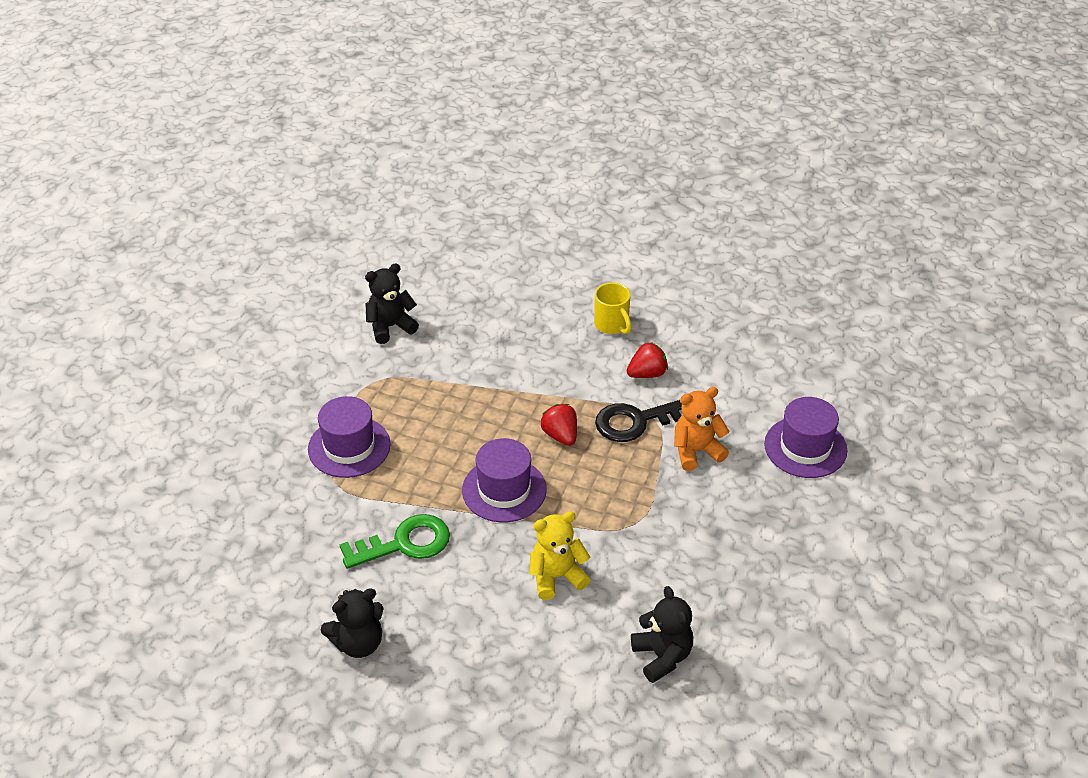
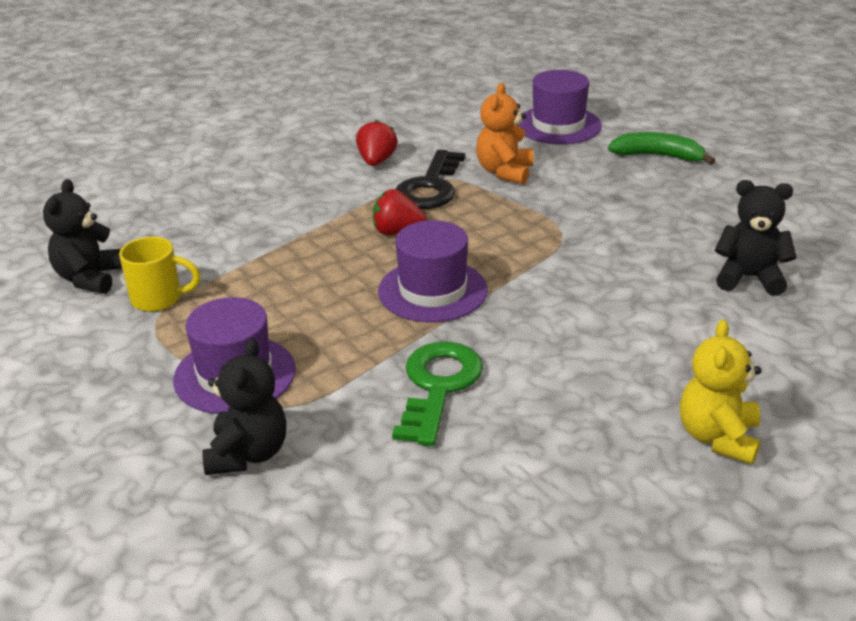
camera: 55 degrees left, 10 degrees down
black teddy bear [321,588,384,658] -> black teddy bear moved to [202,338,287,475]
yellow teddy bear [529,511,590,600] -> yellow teddy bear moved to [680,319,761,464]
yellow mug [594,283,632,334] -> yellow mug moved to [119,237,201,312]
none -> green banana [608,132,715,165]

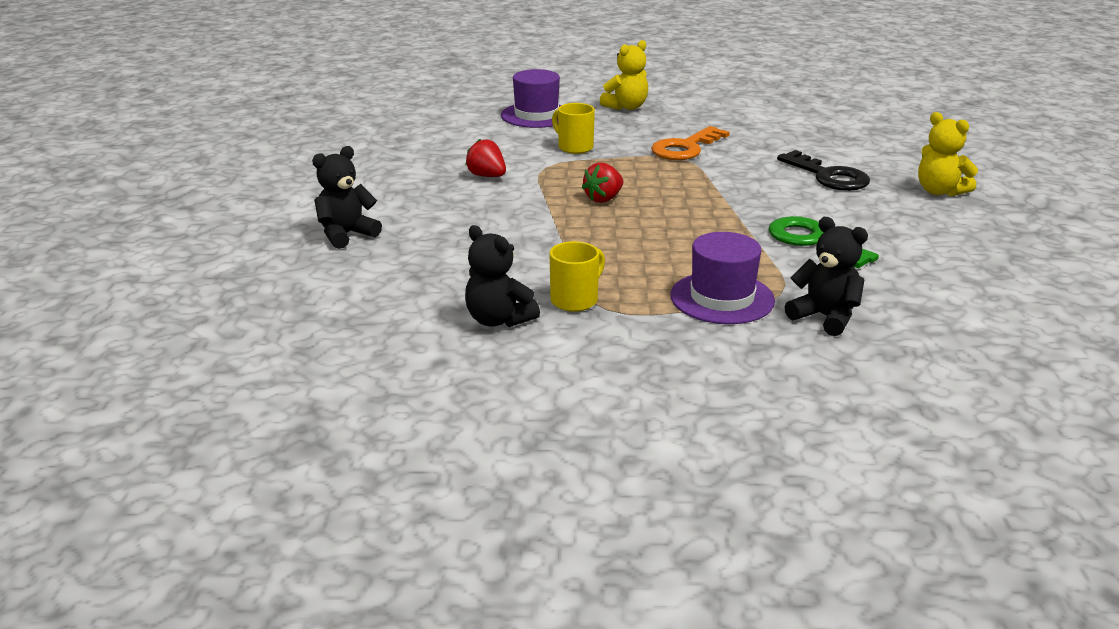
camera: 55 degrees left, 5 degrees down
purple hat [378,220,488,323] -> none
black key [396,150,465,209] -> black key moved to [777,150,870,191]
orange teddy bear [476,83,534,184] -> yellow mug [552,103,595,154]
green banana [608,132,715,165] -> yellow teddy bear [600,40,648,110]
black teddy bear [714,180,797,296] -> black teddy bear moved to [312,146,382,249]
none -> orange key [651,126,730,160]

